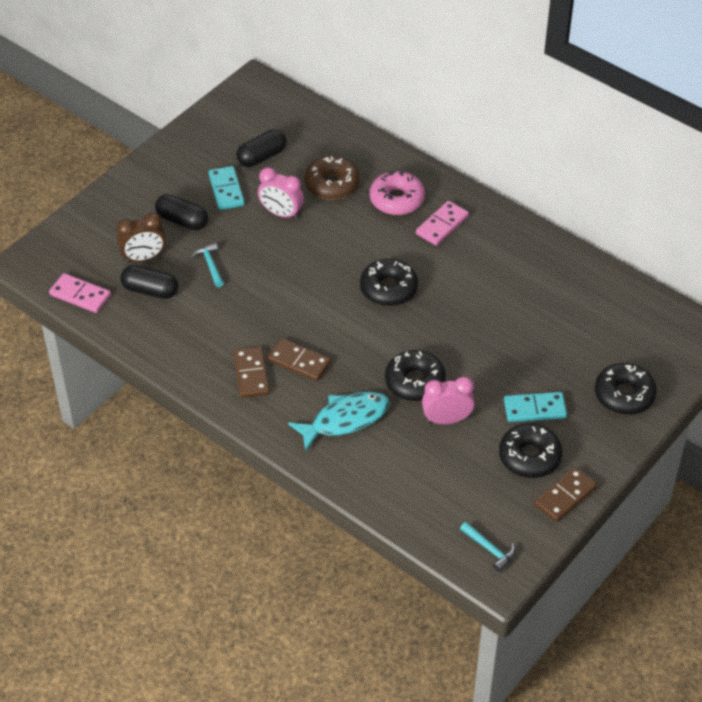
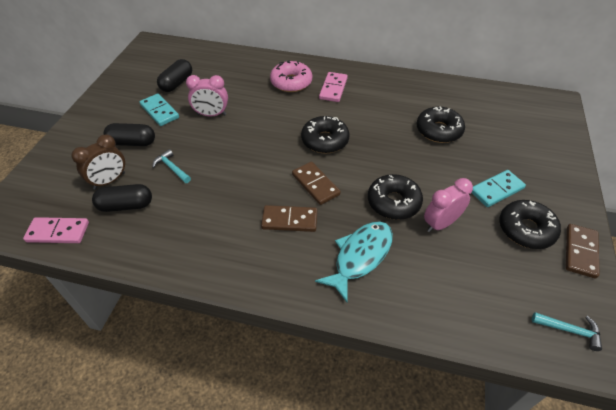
camera: 25 degrees left, 0 degrees up
brown domino [234,347,270,398] -> brown domino moved to [292,162,341,205]
brown donut [304,156,359,200] -> none
black donut [595,363,657,415] -> black donut moved to [416,106,465,143]

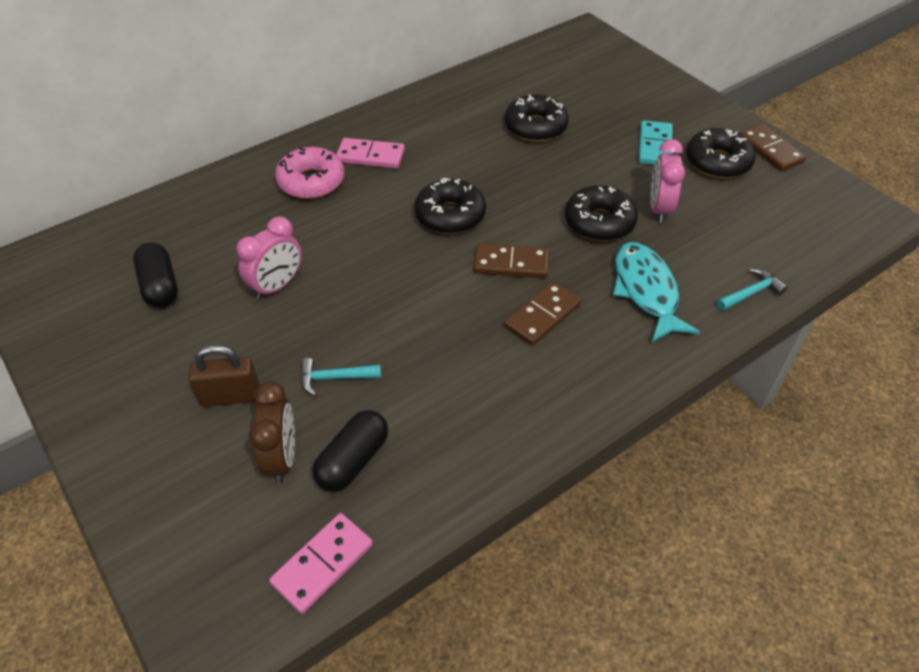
camera: 50 degrees left, 0 degrees up
black capsule [103,123,155,146] -> brown padlock [189,345,260,407]
turquoise domino [140,94,179,126] -> none
pink domino [319,72,348,102] -> pink domino turned 45 degrees counterclockwise [336,138,405,168]
turquoise hammer [532,312,602,351] -> turquoise hammer moved to [717,268,788,311]

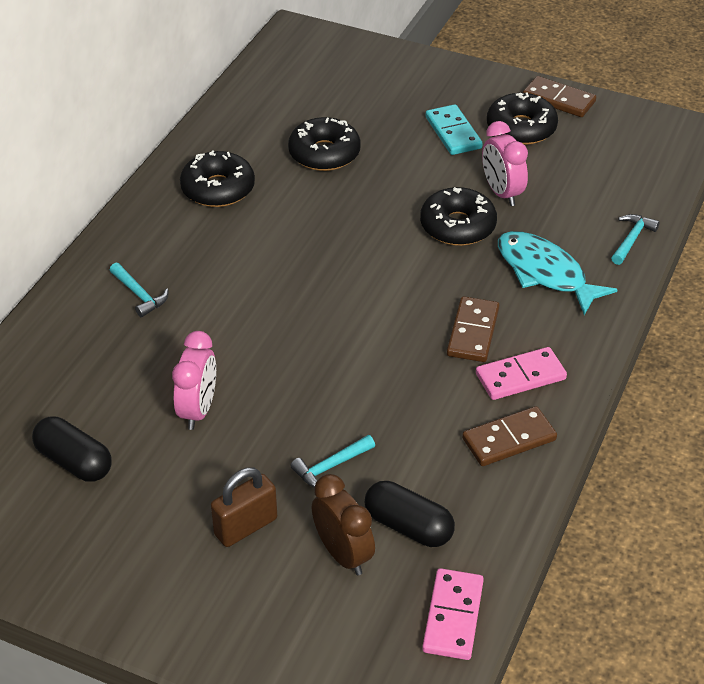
camera: 30 degrees left, 5 degrees down
pink donut [275,147,345,199] -> turquoise hammer [110,263,169,317]
black capsule [313,410,388,492] -> black capsule turned 60 degrees counterclockwise [364,481,455,547]
pink domino [336,138,405,168] -> pink domino moved to [476,347,567,400]
black donut [415,178,486,234] -> black donut moved to [180,150,255,207]
brown domino [474,243,549,278] -> brown domino moved to [462,406,557,466]

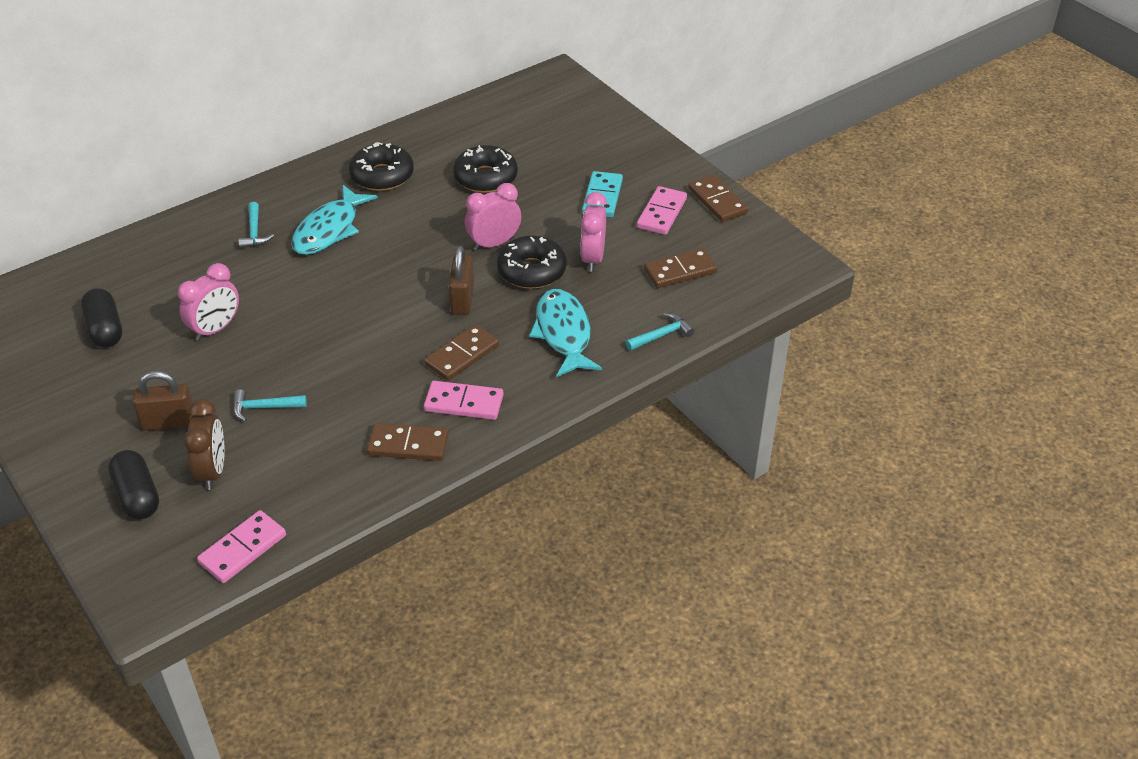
camera: 30 degrees right, 0 degrees up
black capsule [364,481,455,547] -> black capsule moved to [108,450,159,519]
black donut [487,92,558,145] -> pink domino [637,186,687,235]
none -> turquoise fish [291,185,378,255]
none -> brown padlock [449,246,474,315]
none -> pink clock [465,183,521,251]
none -> brown domino [644,248,718,288]

